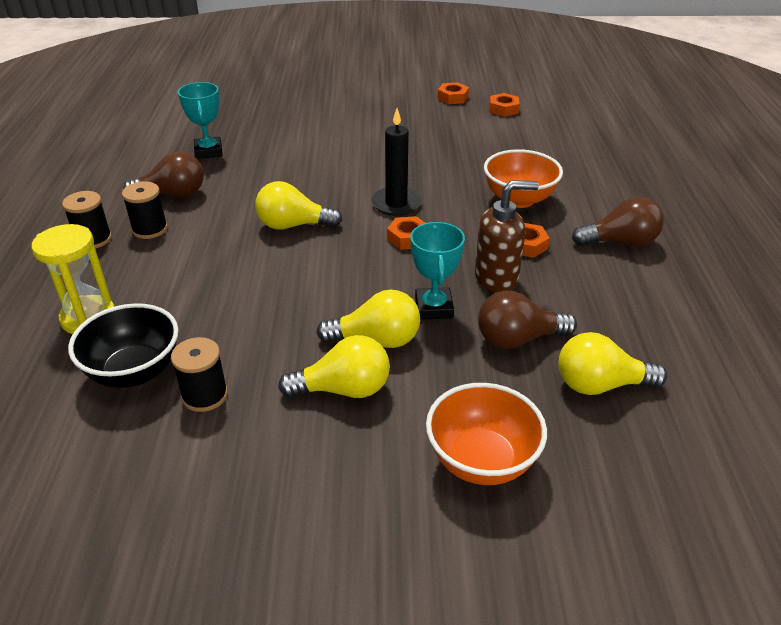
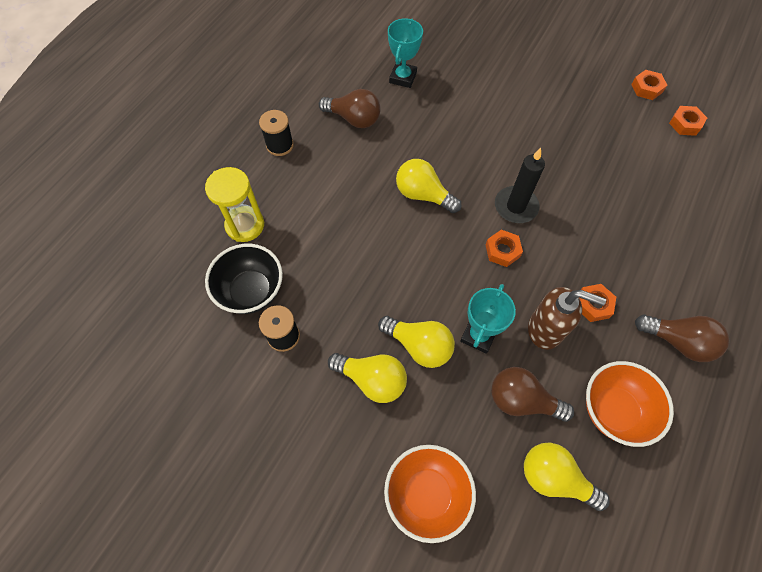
camera: 30 degrees right, 25 degrees up
black spool [122,181,168,239] -> none
orange bowl [484,149,563,208] -> orange bowl moved to [586,361,674,447]

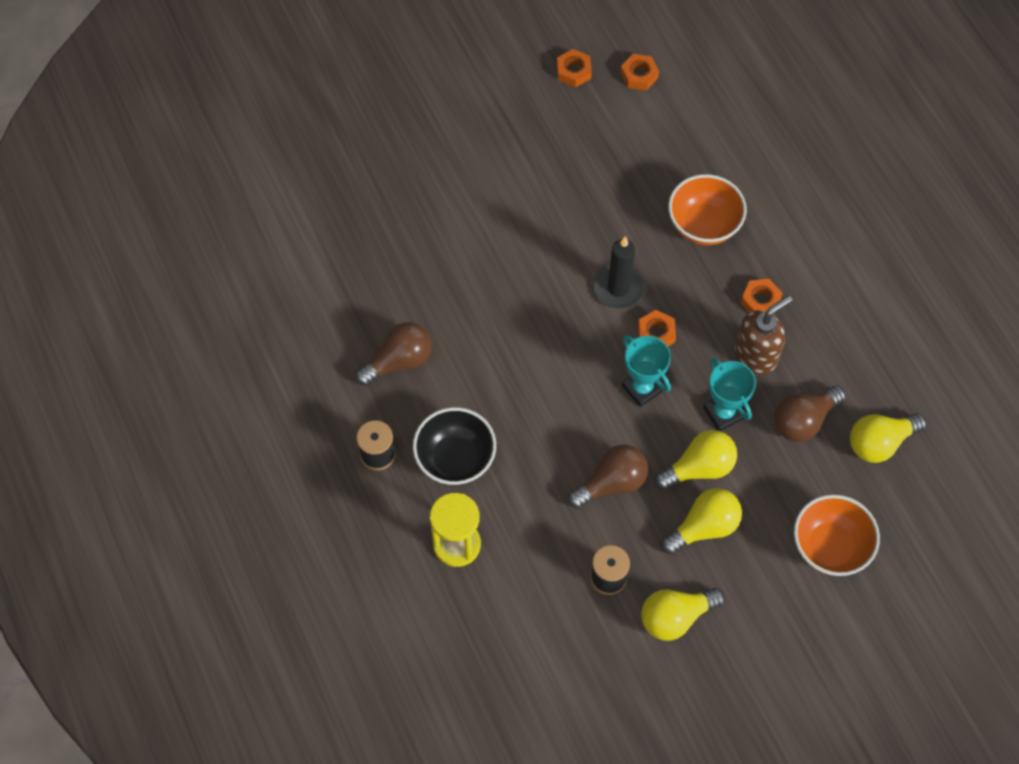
camera: 55 degrees left, 0 degrees up
black bowl [205,244,283,314] -> black bowl moved to [413,407,496,486]
turquoise trophy [388,18,423,88] -> turquoise trophy moved to [621,335,671,407]
yellow light bulb [396,159,461,213] -> yellow light bulb moved to [641,588,725,641]
orange bowl [586,361,674,447] -> orange bowl moved to [668,174,747,245]
brown light bulb [635,315,729,362] -> brown light bulb moved to [568,445,648,509]

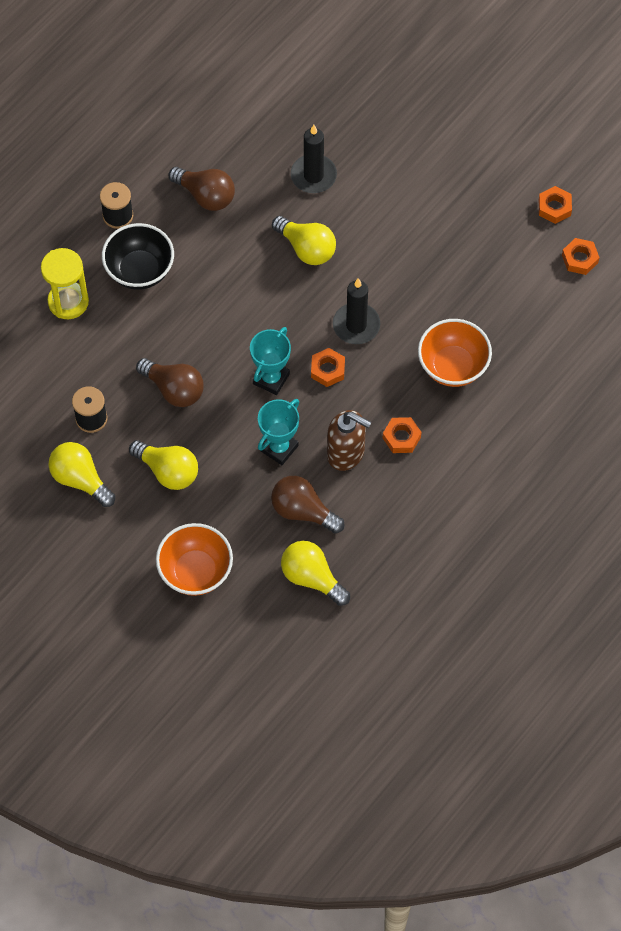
camera: 65 degrees right, 0 degrees up
yellow light bulb [654,430,737,490] -> yellow light bulb moved to [272,216,336,265]
none -> black candle [291,125,337,193]

